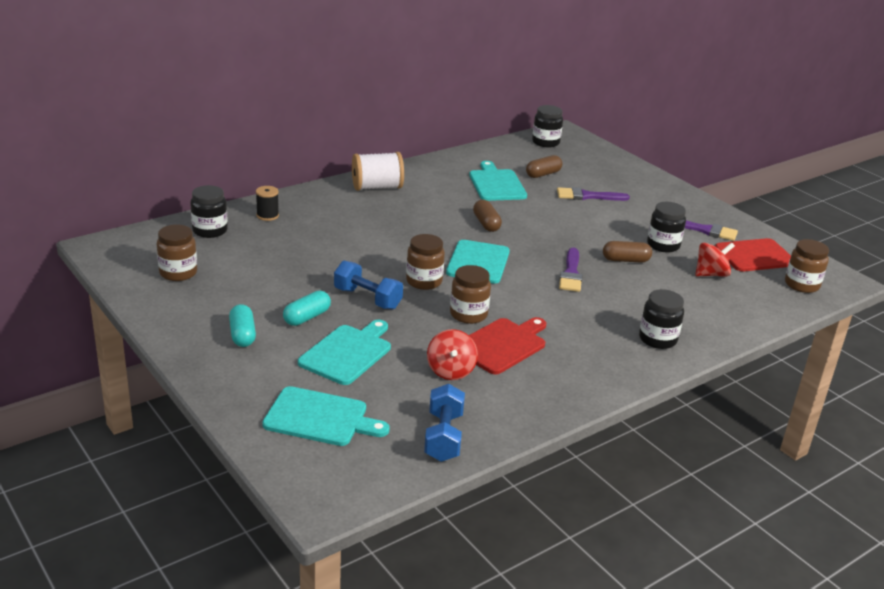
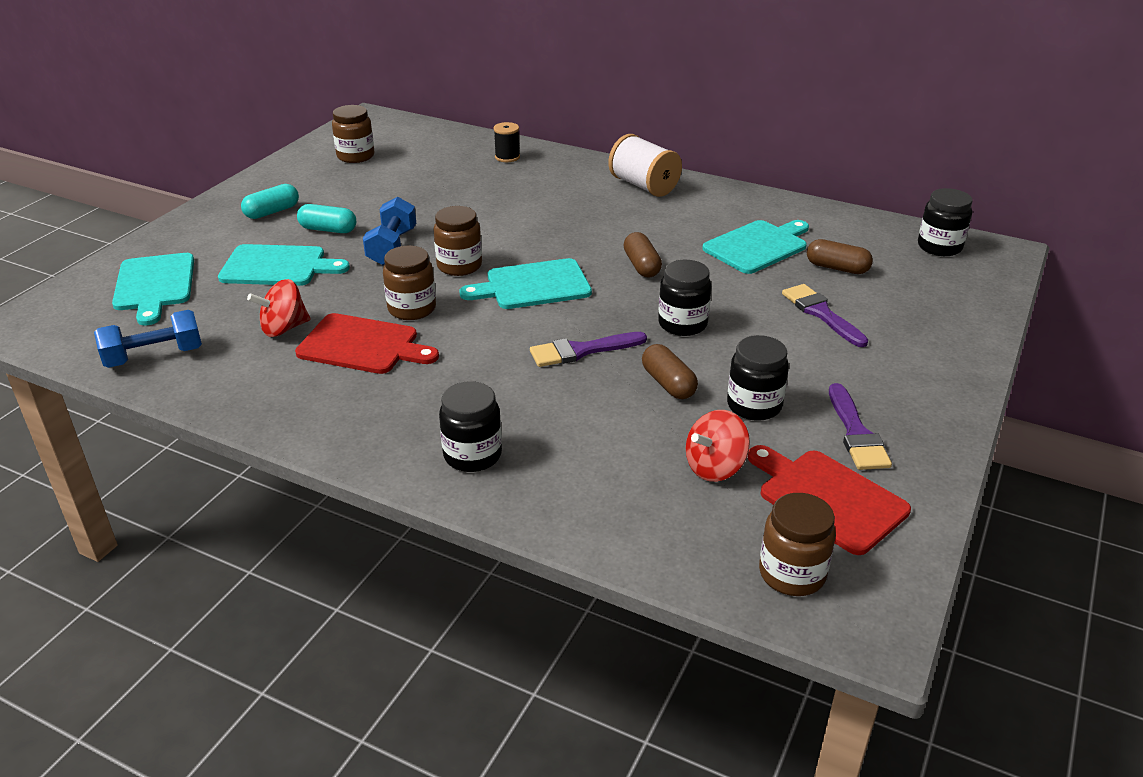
camera: 65 degrees right, 5 degrees up
black jar [190,185,228,238] -> black jar moved to [658,260,711,336]
brown capsule [473,200,502,232] -> brown capsule turned 60 degrees counterclockwise [624,232,662,277]
red spinning top [695,242,735,277] -> red spinning top turned 105 degrees clockwise [686,410,750,482]

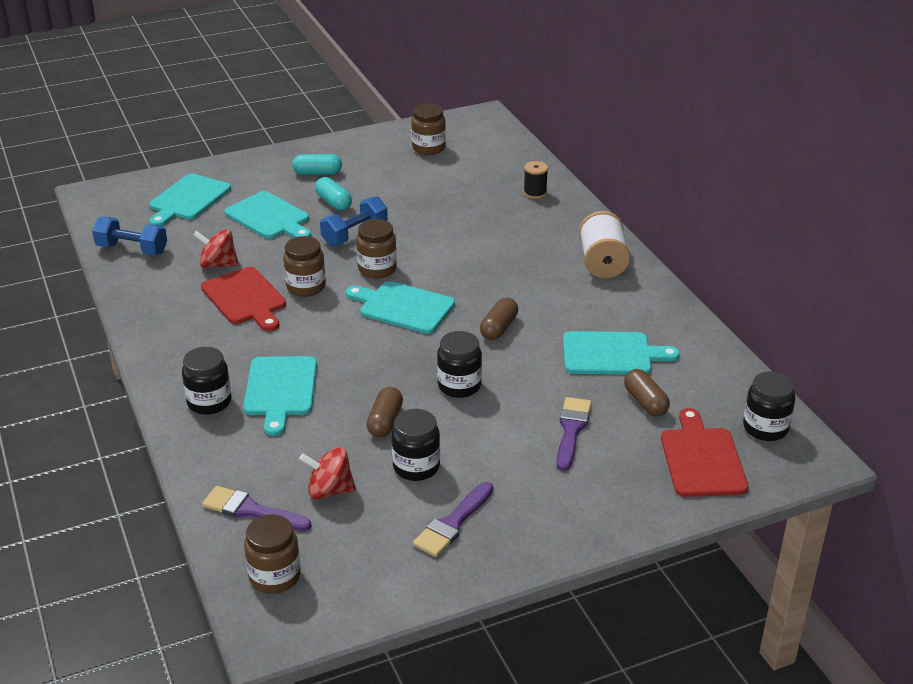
camera: 40 degrees right, 0 degrees up
purple brush [530,332,647,367] -> purple brush moved to [202,486,311,531]
red cutting board [748,445,911,555] -> red cutting board moved to [661,408,748,497]
none -> turquoise cutting board [243,356,317,436]

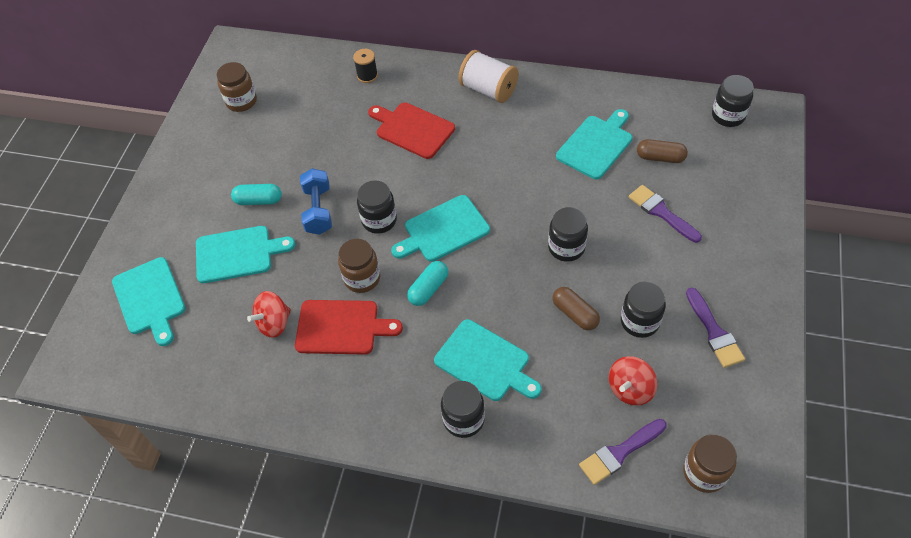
camera: 50 degrees left, 20 degrees up
blue dumbbell [92,217,167,255] -> none
turquoise capsule [292,154,342,175] -> turquoise capsule moved to [407,261,448,306]
brown jar [356,219,397,278] -> black jar [357,180,397,234]
brown capsule [480,297,518,340] -> none
red cutting board [661,408,748,497] -> red cutting board moved to [368,102,455,159]

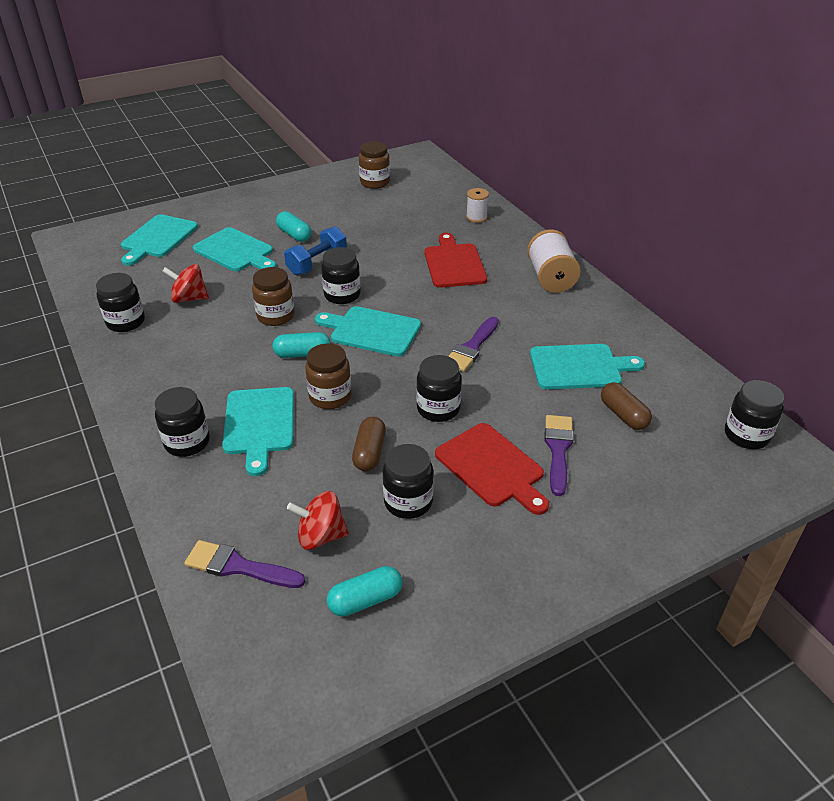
camera: 45 degrees right, 15 degrees down
red cutting board [295,300,403,355] -> red cutting board moved to [435,423,549,515]
black spool [353,49,378,83] -> white spool [466,188,489,223]
brown jar [683,434,737,493] -> brown jar moved to [305,343,352,409]
purple brush [686,287,745,368] -> purple brush moved to [448,317,499,372]
none -> black jar [96,273,145,332]
none -> turquoise capsule [327,566,402,617]

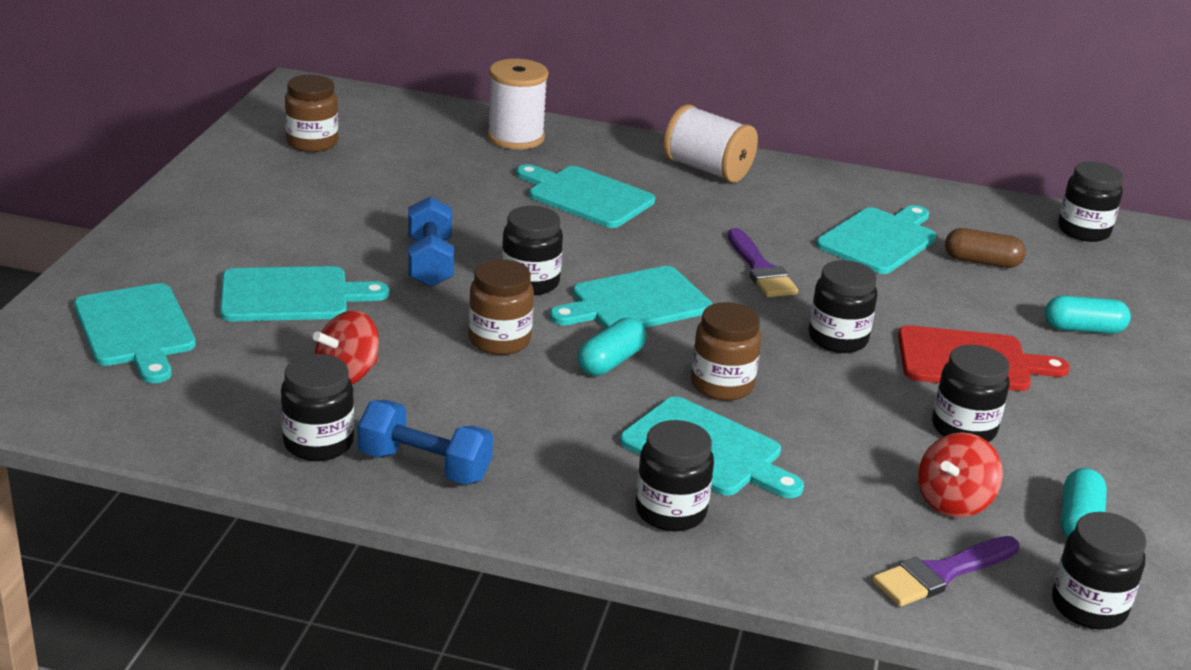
camera: 50 degrees left, 10 degrees down
turquoise capsule [276,211,312,242] -> turquoise capsule moved to [1045,296,1131,334]
brown capsule [352,417,386,471] -> none
red cutting board [424,233,487,288] -> turquoise cutting board [516,164,655,228]
white spool [466,188,489,223] -> white spool [487,59,548,150], size x1.73
purple brush [544,415,573,496] -> none
none -> blue dumbbell [358,400,493,485]
none -> black jar [1052,512,1147,630]

